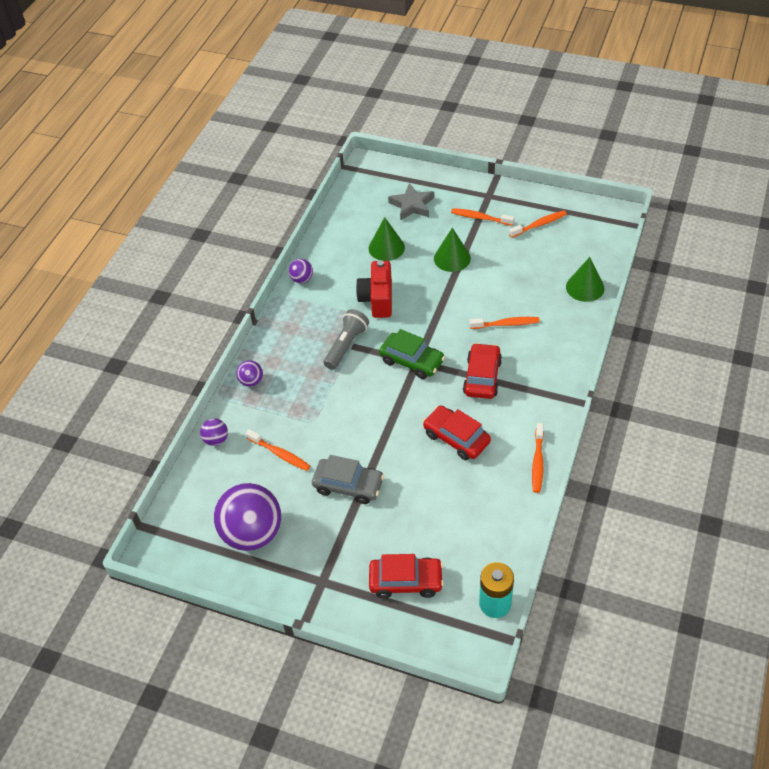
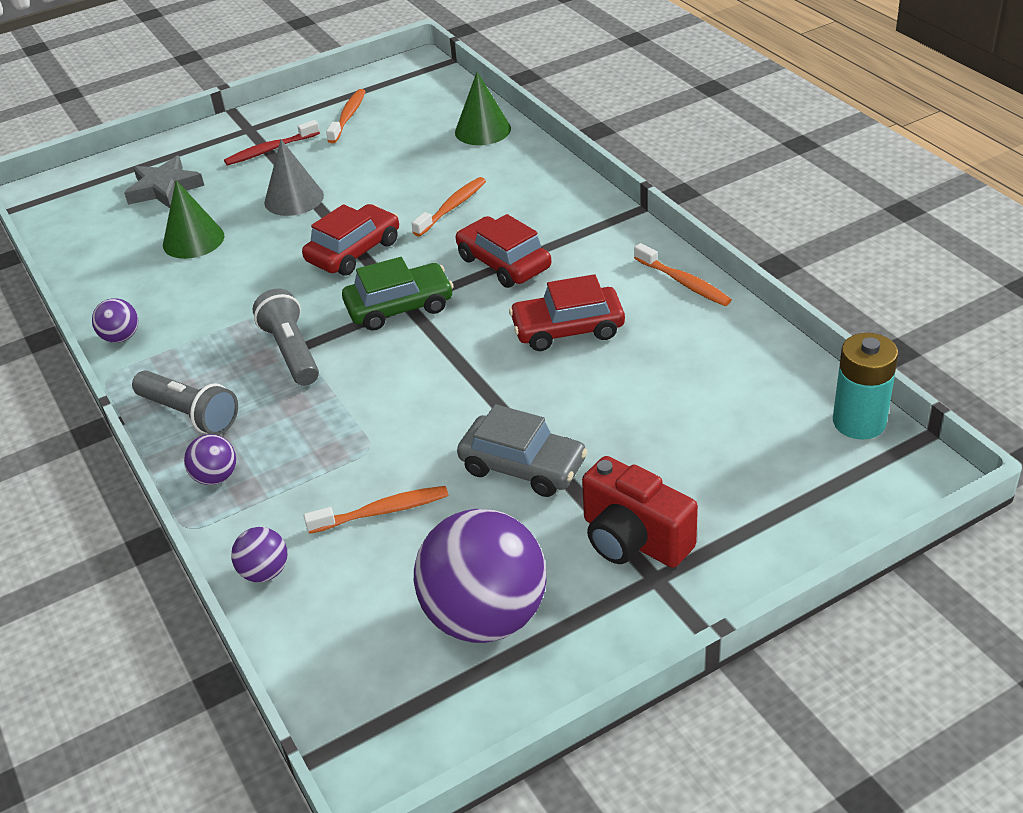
camera: 50 degrees left, 10 degrees down
grey car [312,455,384,504] -> grey car turned 60 degrees clockwise [457,404,588,497]
red camera [356,260,392,318] -> red camera moved to [582,456,698,568]
red car [369,554,444,599] -> red car moved to [302,204,399,276]
green cone [434,228,471,272] -> grey cone [264,139,324,216]
orange toothbrush [451,208,514,226] -> red toothbrush [224,120,320,165]
none -> grey flashlight [132,370,238,435]

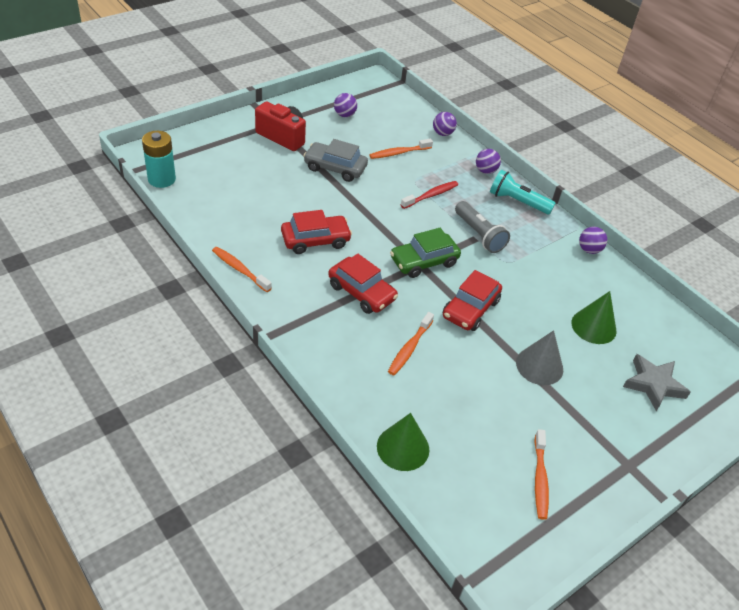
camera: 165 degrees right, 5 degrees up
grey flashlight [132,370,238,435] -> turquoise flashlight [490,170,556,215]
red toothbrush [224,120,320,165] -> red toothbrush moved to [401,181,458,209]
purple ball [414,509,547,643] -> purple ball [334,93,357,117], size x0.45

